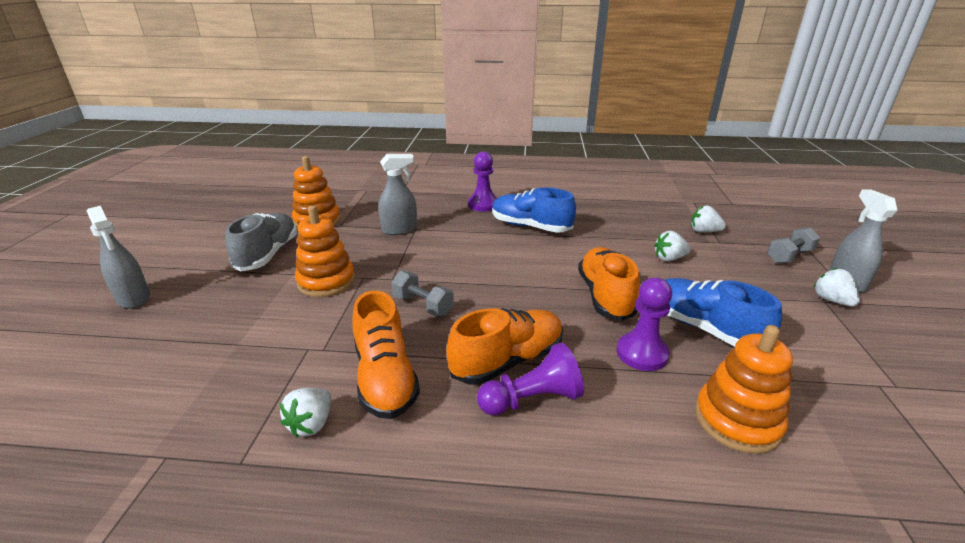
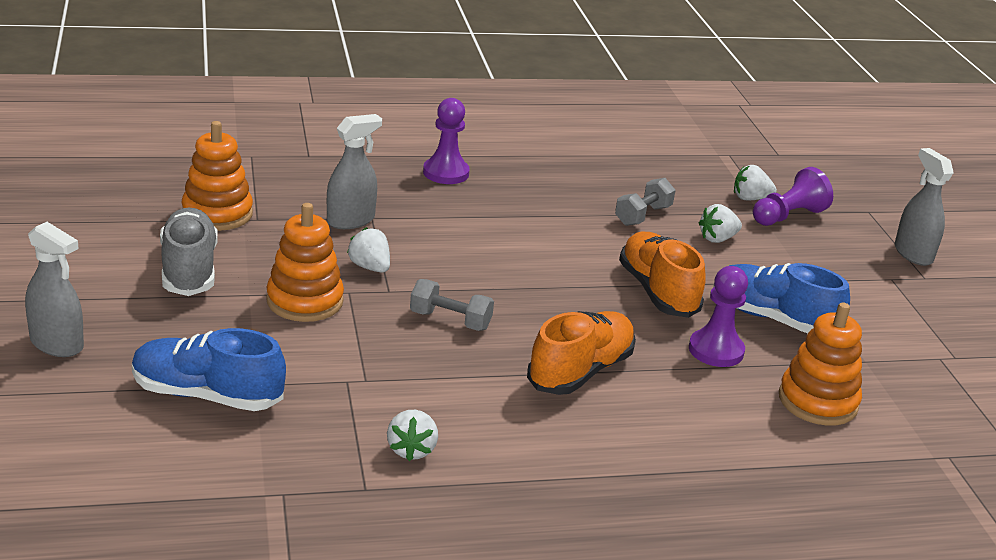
camera: 20 degrees left, 0 degrees up
orange shoe [352,291,420,419] -> none
purple pawn [477,343,584,415] -> purple pawn moved to [753,167,833,226]
blue shoe [492,187,576,233] -> blue shoe moved to [132,328,286,411]
grey dumbbell [767,227,820,264] -> grey dumbbell moved to [615,178,676,226]
white strawberry [814,268,860,306] -> white strawberry moved to [347,227,390,273]

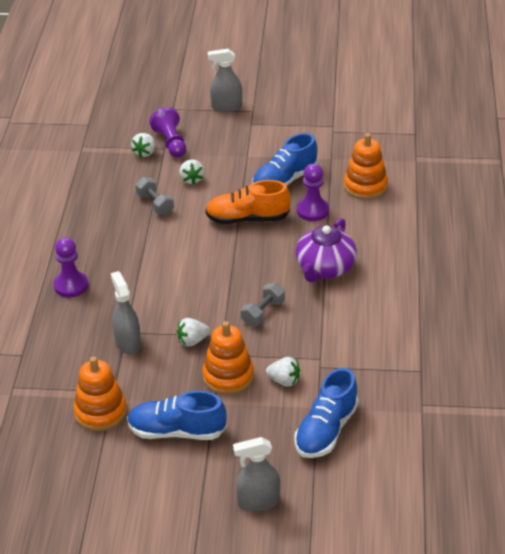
camera: 70 degrees left, 10 degrees up
grey spray bottle [25,222,84,357] -> grey spray bottle turned 150 degrees counterclockwise [233,437,280,512]
grey shoe [160,208,218,296] -> blue shoe [127,391,227,440]
white strawberry [387,410,438,461] -> white strawberry moved to [266,357,300,387]
orange shoe [527,311,636,395] -> purple teapot [295,218,357,282]

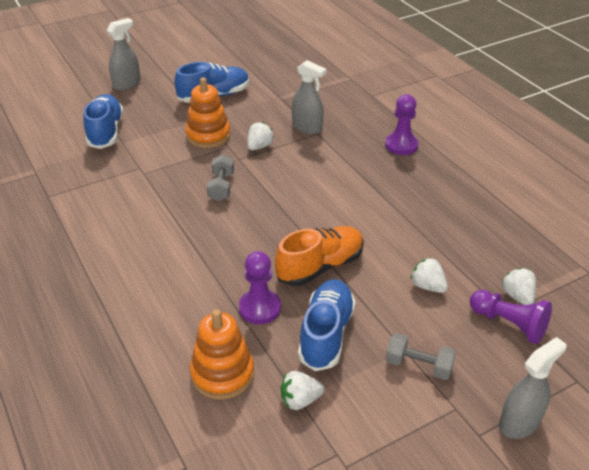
camera: 145 degrees right, 0 degrees up
orange stacking toy [73,356,127,431] -> none
grey dumbbell [135,177,174,215] -> grey dumbbell moved to [386,333,456,380]
white strawberry [266,357,300,387] -> white strawberry moved to [281,371,324,410]
purple teapot [295,218,357,282] -> none

